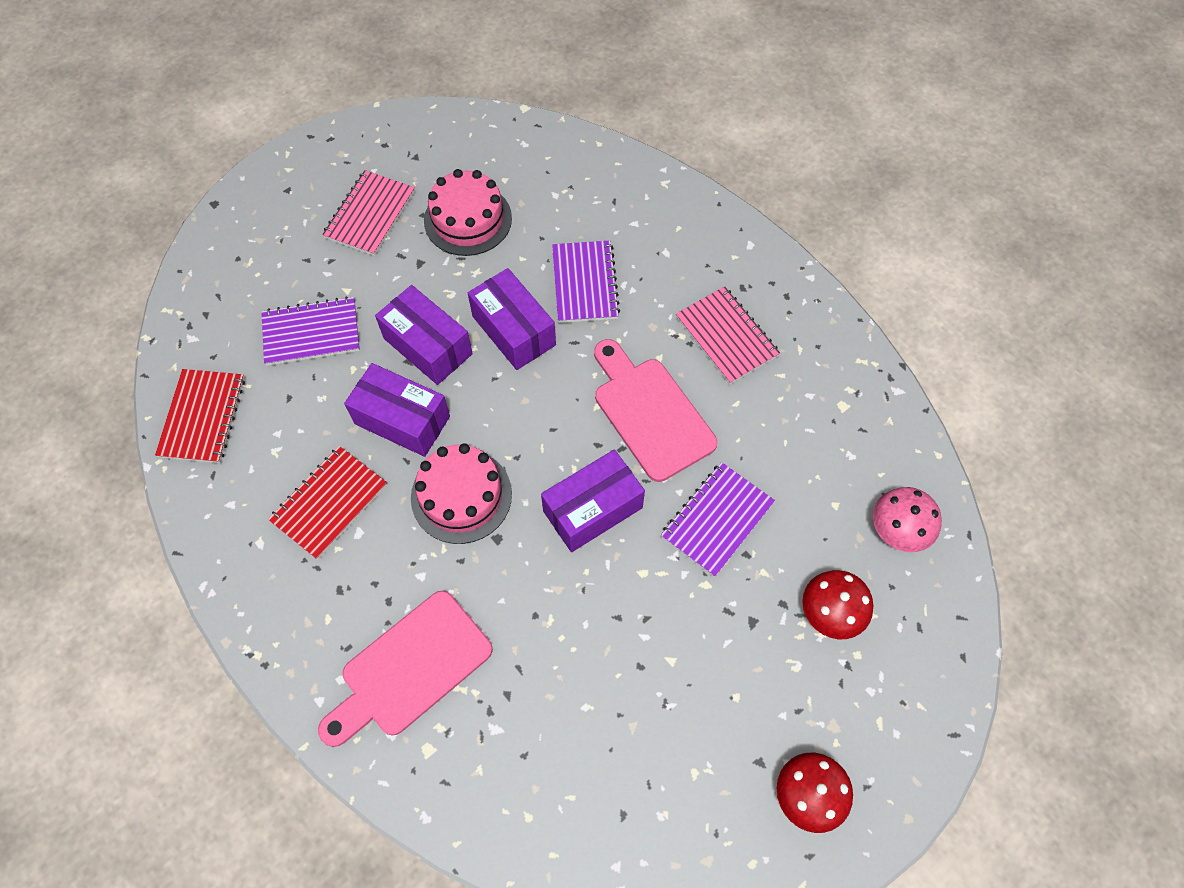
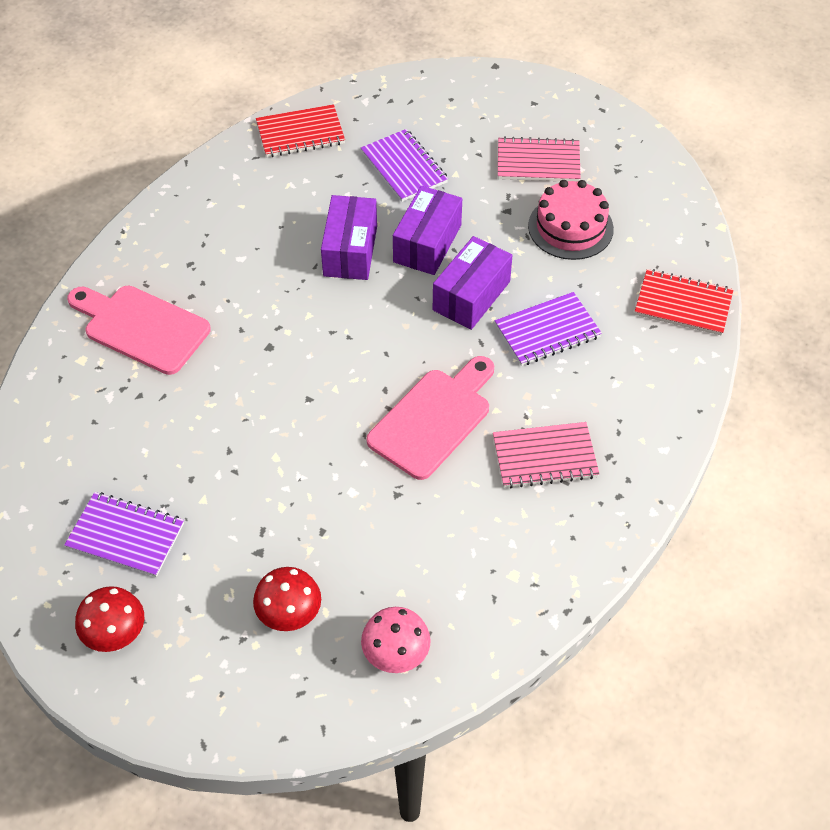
camera: 70 degrees right, 10 degrees down
red notebook [268,446,387,559] -> red notebook moved to [635,269,734,336]
pink cake [411,443,512,544] -> none
purple box [541,449,645,552] -> none
purple notebook [661,462,775,577] -> purple notebook moved to [64,492,184,577]
pink notebook [676,286,780,384] -> pink notebook turned 45 degrees clockwise [493,422,599,488]

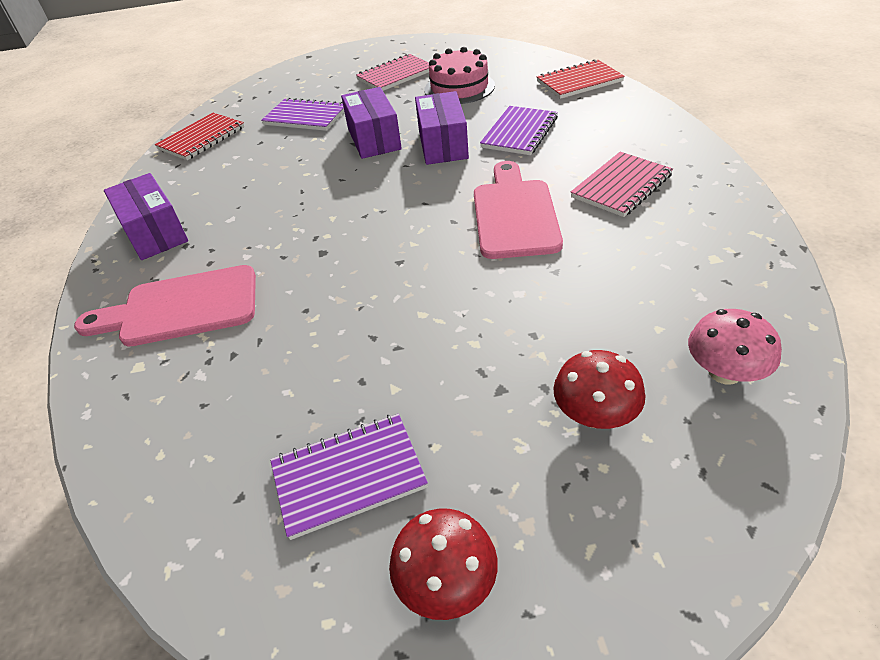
camera: 35 degrees left, 10 degrees down
purple box [321,195,377,280] -> purple box moved to [104,173,188,260]

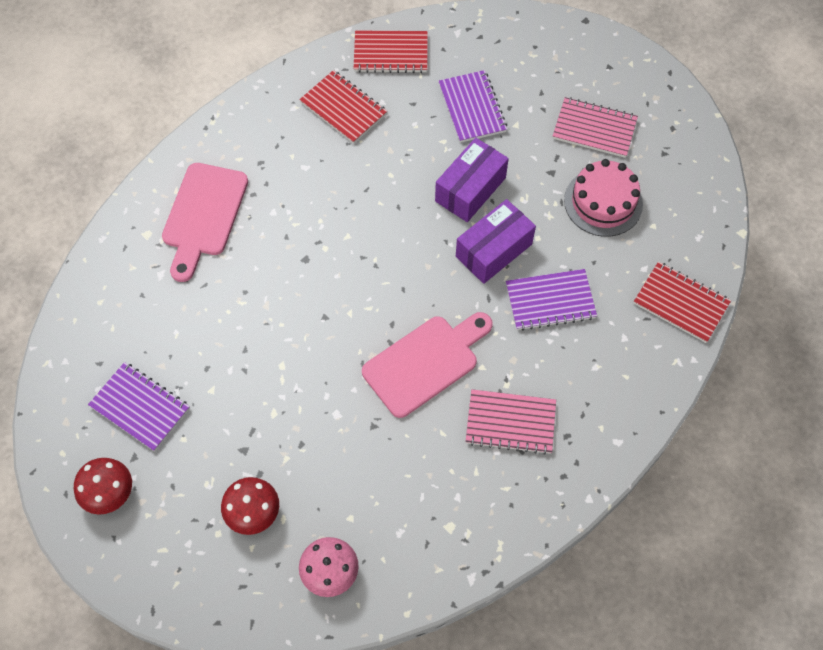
camera: 50 degrees right, 20 degrees up
pink cutting board [74,265,256,347] -> pink cutting board turned 120 degrees counterclockwise [162,163,248,282]
purple box [104,173,188,260] -> none
none -> red notebook [299,70,387,144]

